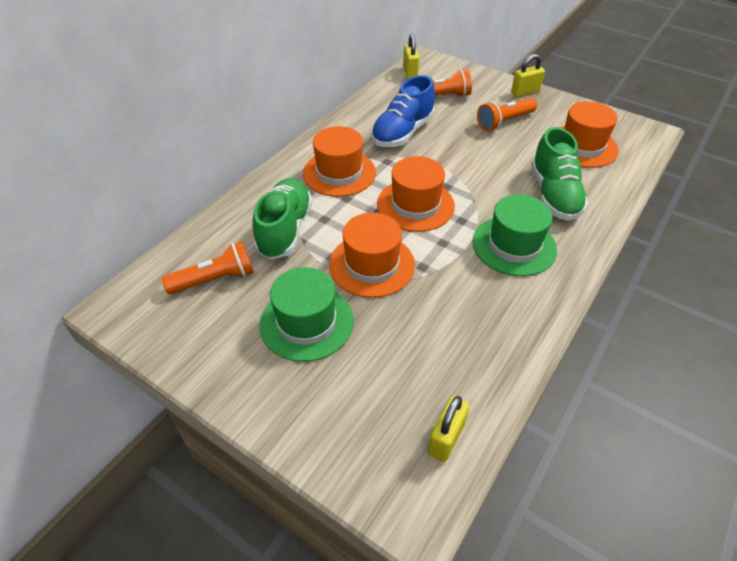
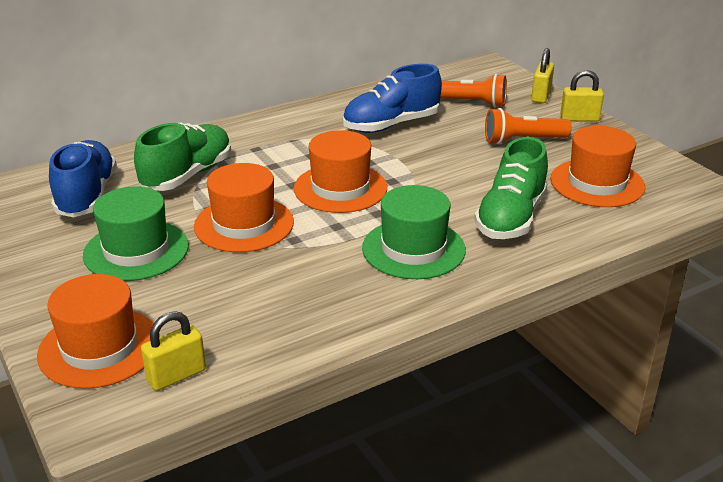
camera: 25 degrees right, 15 degrees down
orange flashlight [162,241,254,294] -> blue shoe [49,140,117,217]
orange hat [303,126,376,197] -> orange hat moved to [37,274,160,389]
yellow padlock [403,34,419,79] -> yellow padlock moved to [531,48,554,103]

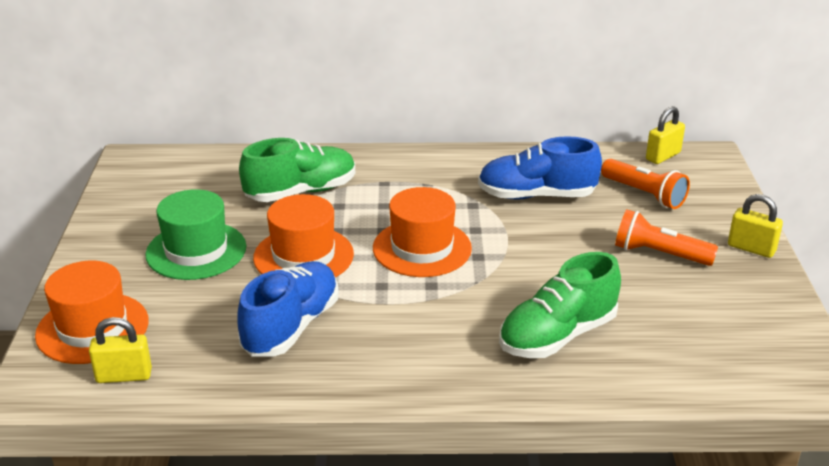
camera: 30 degrees right, 0 degrees up
blue shoe [49,140,117,217] -> blue shoe moved to [237,261,339,357]
green hat [362,185,466,279] -> none
yellow padlock [531,48,554,103] -> yellow padlock moved to [646,106,685,164]
orange hat [550,126,645,207] -> none

